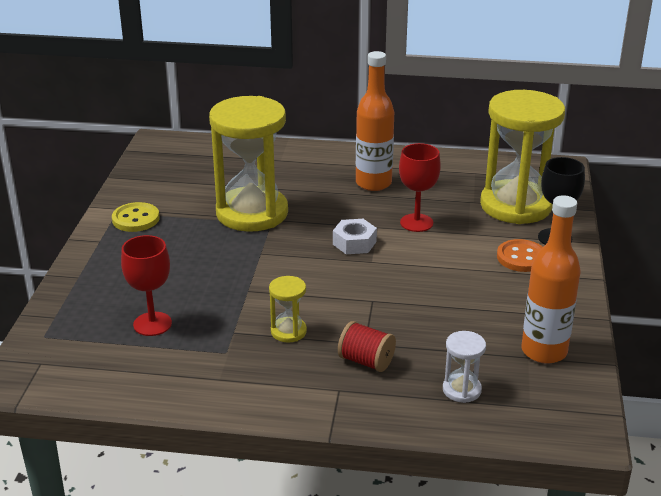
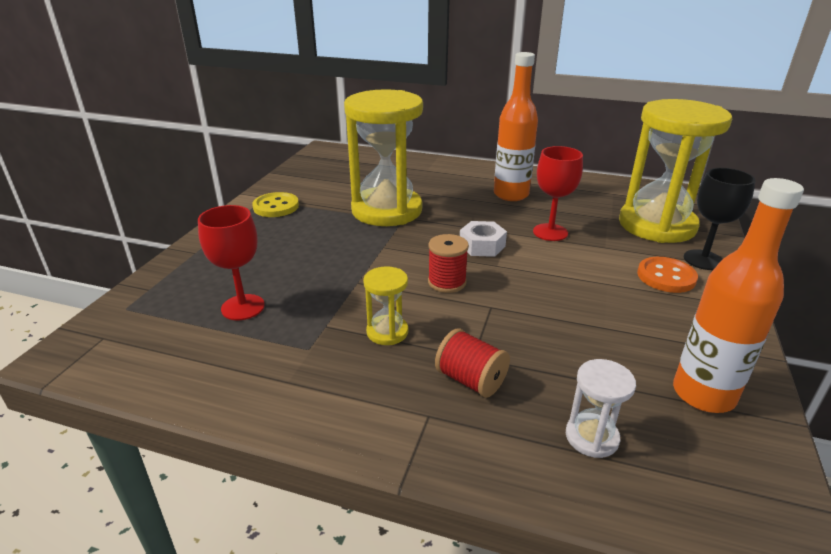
camera: 10 degrees right, 0 degrees up
none -> red spool [428,234,469,293]

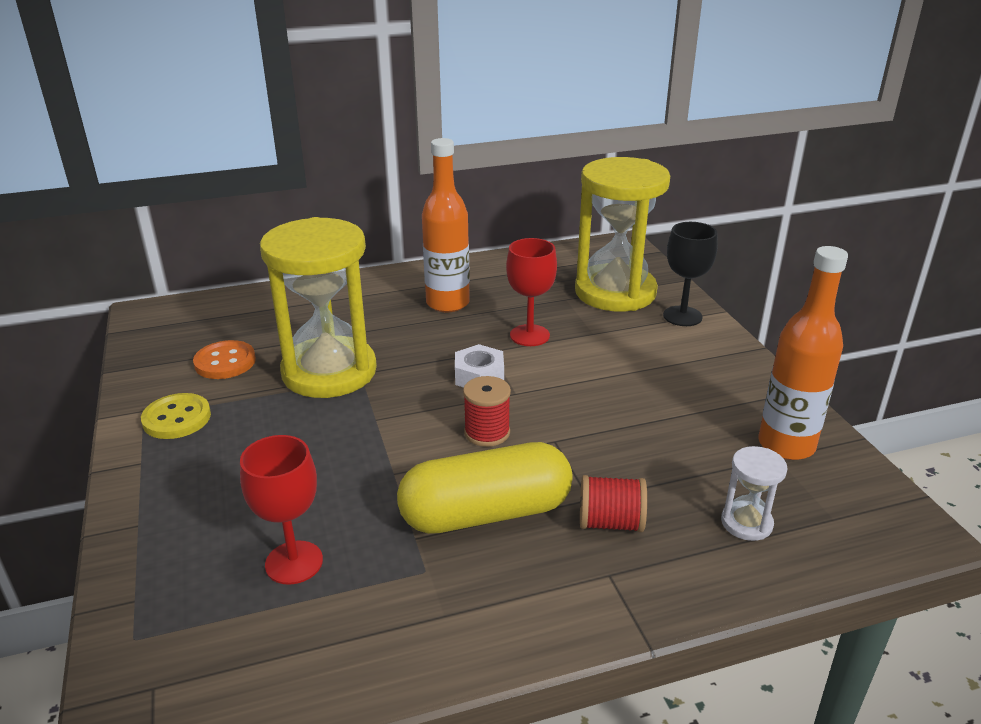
camera: 35 degrees left, 0 degrees up
yellow hourglass [363,266,408,345] -> yellow capsule [397,442,573,534]
orange button [637,257,698,293] -> orange button moved to [193,340,256,379]

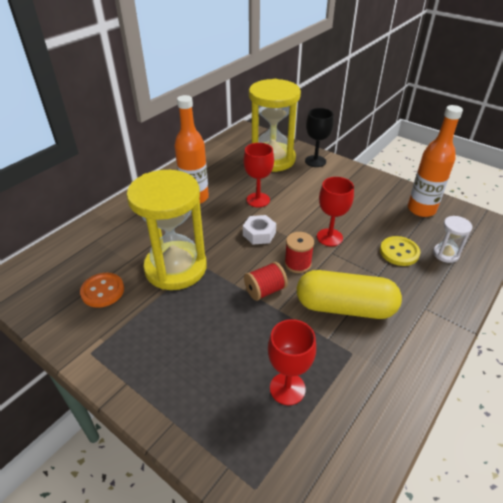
camera: 35 degrees left, 10 degrees up
yellow button [141,393,211,439] -> yellow button moved to [380,236,420,266]
yellow capsule [397,442,573,534] -> yellow capsule turned 60 degrees clockwise [297,270,402,319]
red spool [580,475,647,532] -> red spool moved to [244,262,288,301]
none -> red goblet [317,177,354,246]

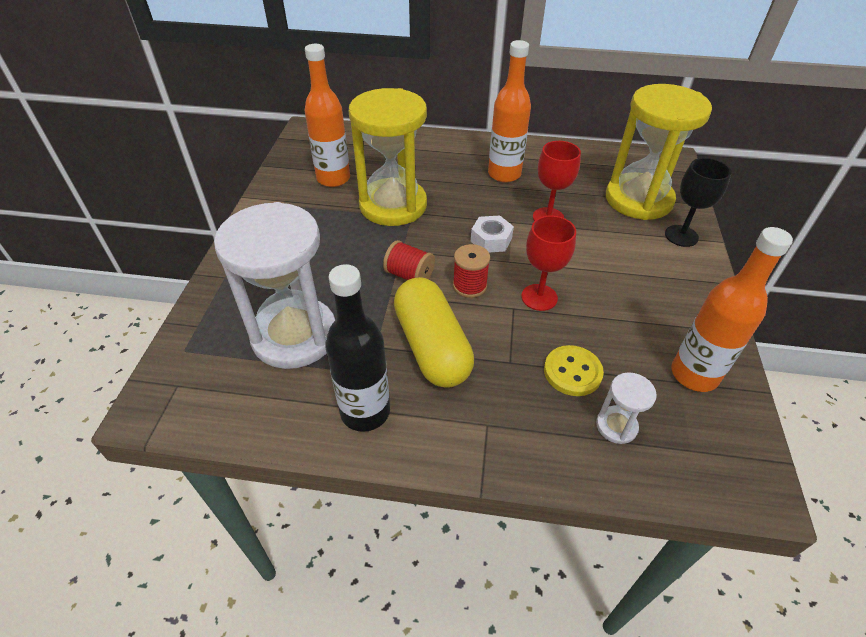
camera: 60 degrees right, 5 degrees up
orange button [80,273,124,308] -> orange bottle [305,44,350,187]
red goblet [268,319,316,405] -> white hourglass [214,202,335,369]
none -> black bottle [325,264,390,432]

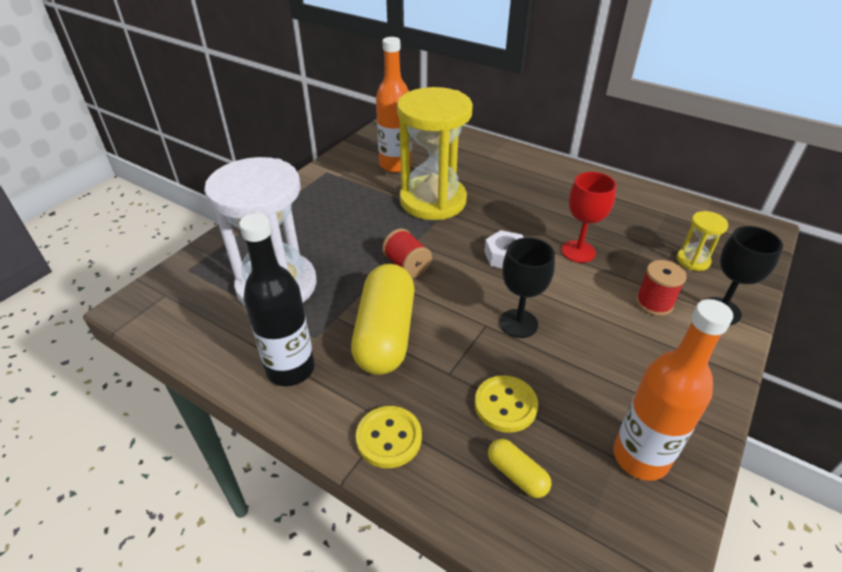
camera: 25 degrees right, 5 degrees down
red spool [453,244,490,298] -> red spool moved to [636,260,687,316]
orange bottle [488,40,531,183] -> none
red goblet [521,216,576,311] -> black goblet [499,238,555,338]
white hourglass [596,372,657,444] -> yellow capsule [488,439,552,498]
yellow hourglass [606,84,712,220] -> yellow hourglass [677,211,728,271], size x0.42
none -> yellow button [356,406,422,468]

